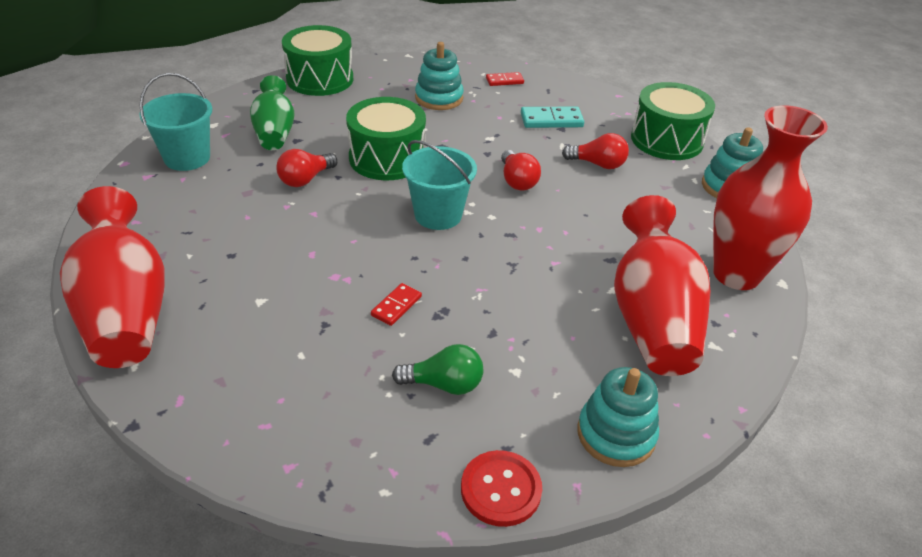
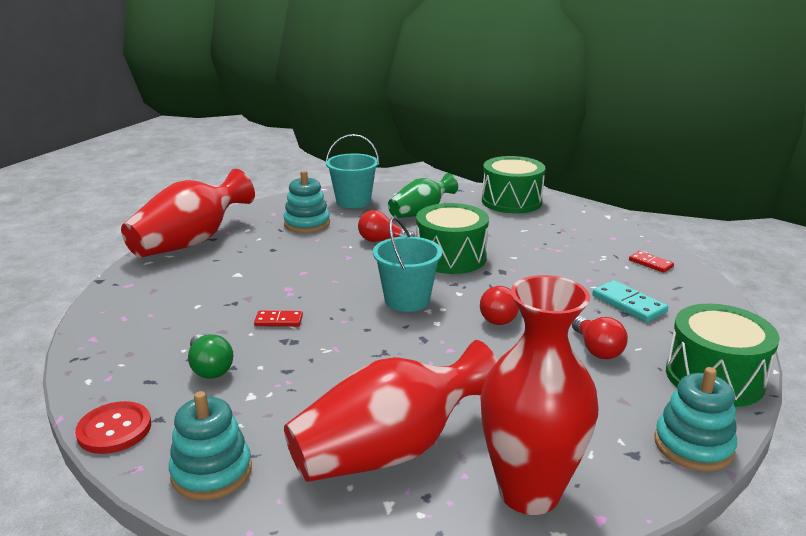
camera: 60 degrees right, 15 degrees down
turquoise stacking toy [415,42,464,110] -> turquoise stacking toy moved to [284,170,330,233]

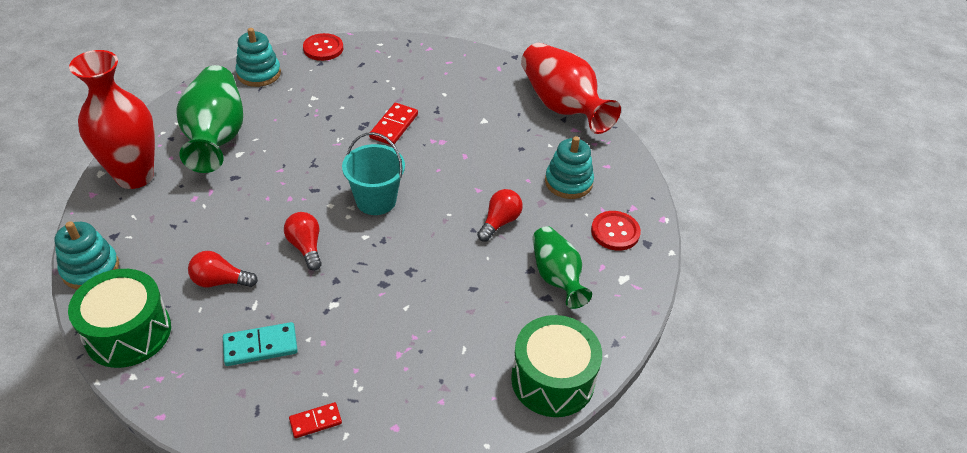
camera: 110 degrees right, 20 degrees up
green light bulb [188,334,233,379] -> none
red domino [254,311,303,327] -> red domino [369,103,418,145], size x1.56
red vase [284,340,498,482] -> green vase [177,65,243,173]
turquoise bucket [326,134,379,208] -> red button [591,211,641,251]
green drum [416,203,489,274] -> none

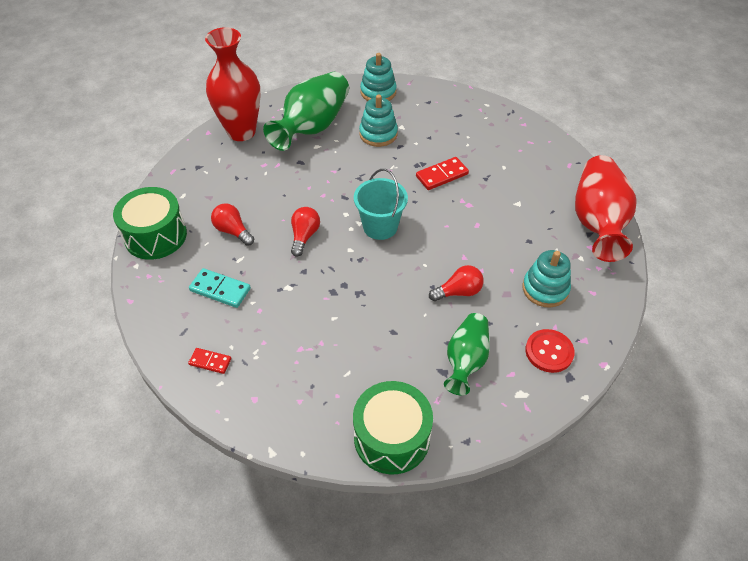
camera: 40 degrees right, 5 degrees up
turquoise stacking toy [54,221,119,290] -> turquoise stacking toy moved to [359,95,398,147]
red button [303,33,343,61] -> none

